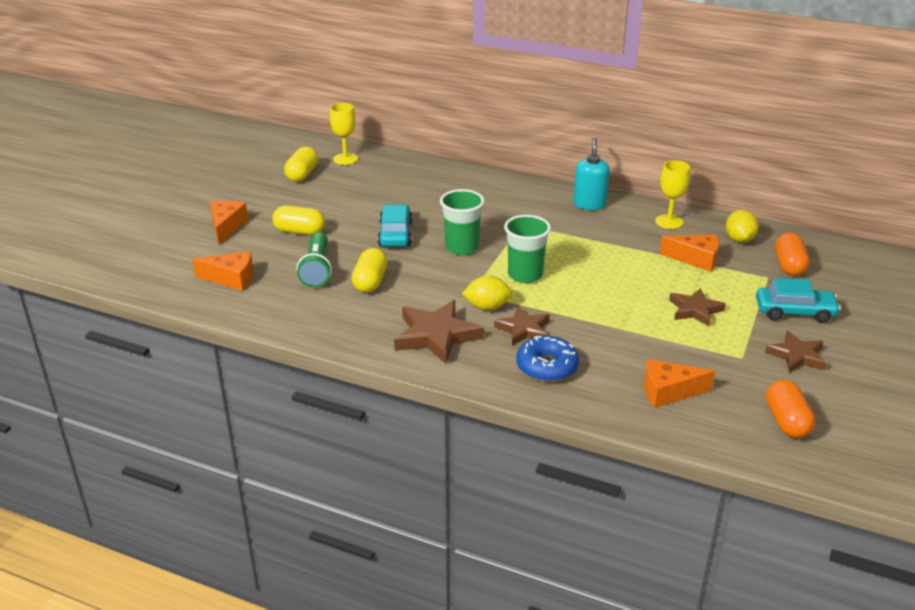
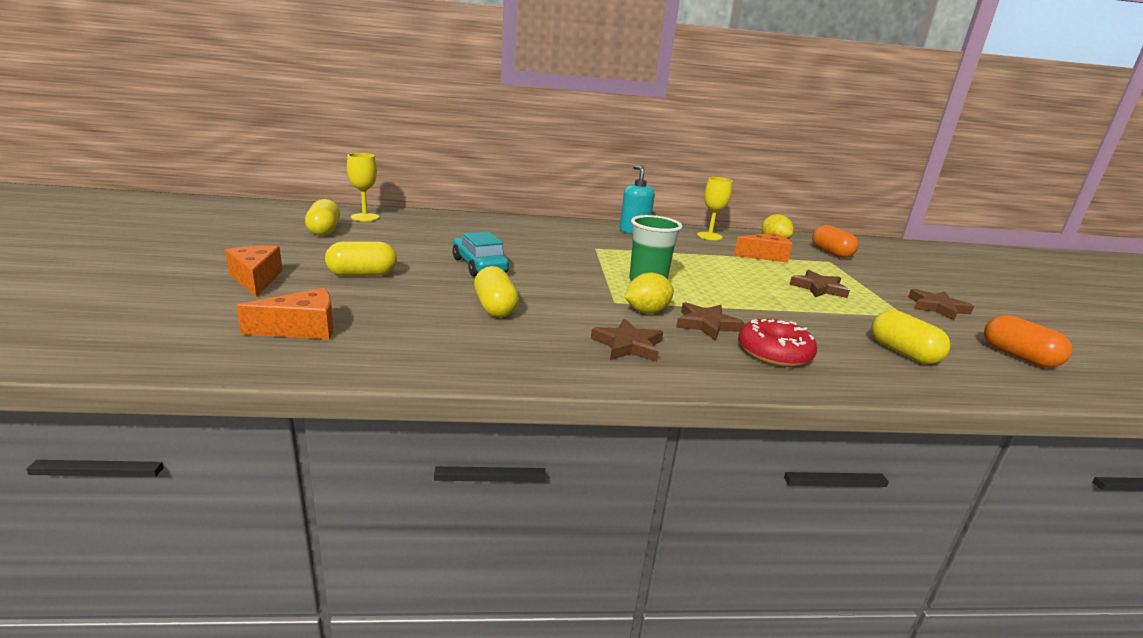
camera: 30 degrees left, 10 degrees down
green flashlight [297,232,332,288] -> none
brown star [394,300,484,364] -> brown star [591,319,663,362], size x0.64
green cup [440,189,485,255] -> none
blue donut [516,336,579,382] -> red donut [738,319,817,367]
orange cheese [644,359,715,408] -> yellow capsule [871,310,951,364]
turquoise car [756,278,841,323] -> none

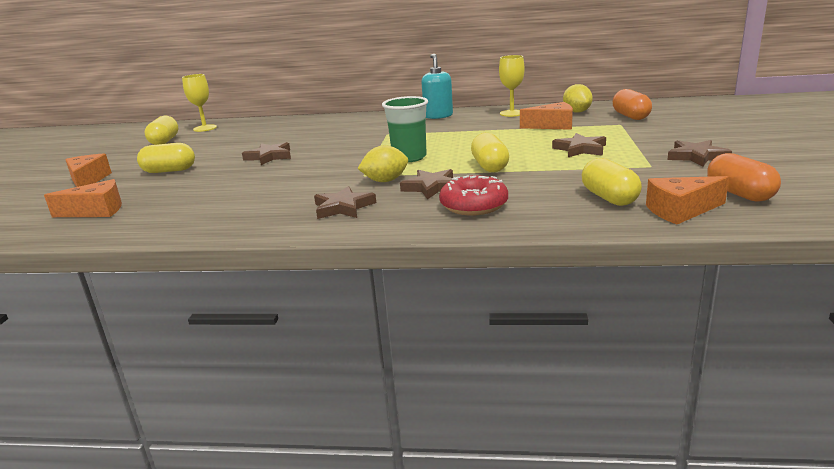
camera: 15 degrees right, 0 degrees up
turquoise car [452,231,509,276] -> brown star [242,142,291,165]
yellow capsule [474,266,519,317] -> yellow capsule moved to [471,133,509,172]
none -> orange cheese [646,176,729,224]

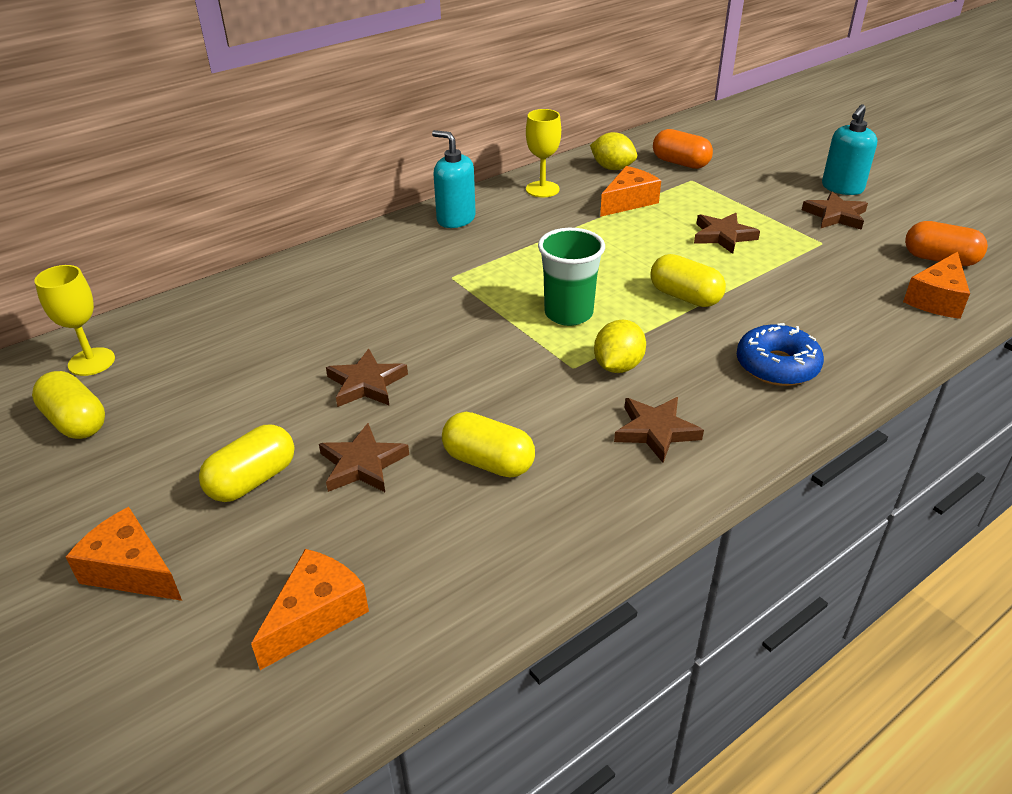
camera: 45 degrees left, 15 degrees up
brown star [400,169,453,199] -> brown star moved to [319,423,409,492]
red donut [439,175,508,216] -> blue donut [737,323,824,386]
yellow capsule [582,158,642,206] -> yellow capsule moved to [442,412,535,478]
none -> turquoise soap dispenser [822,104,877,195]

